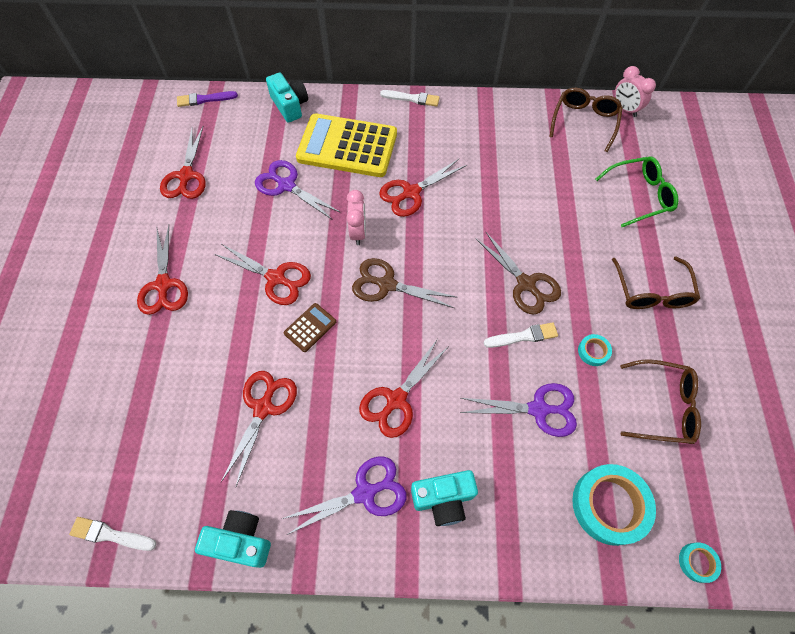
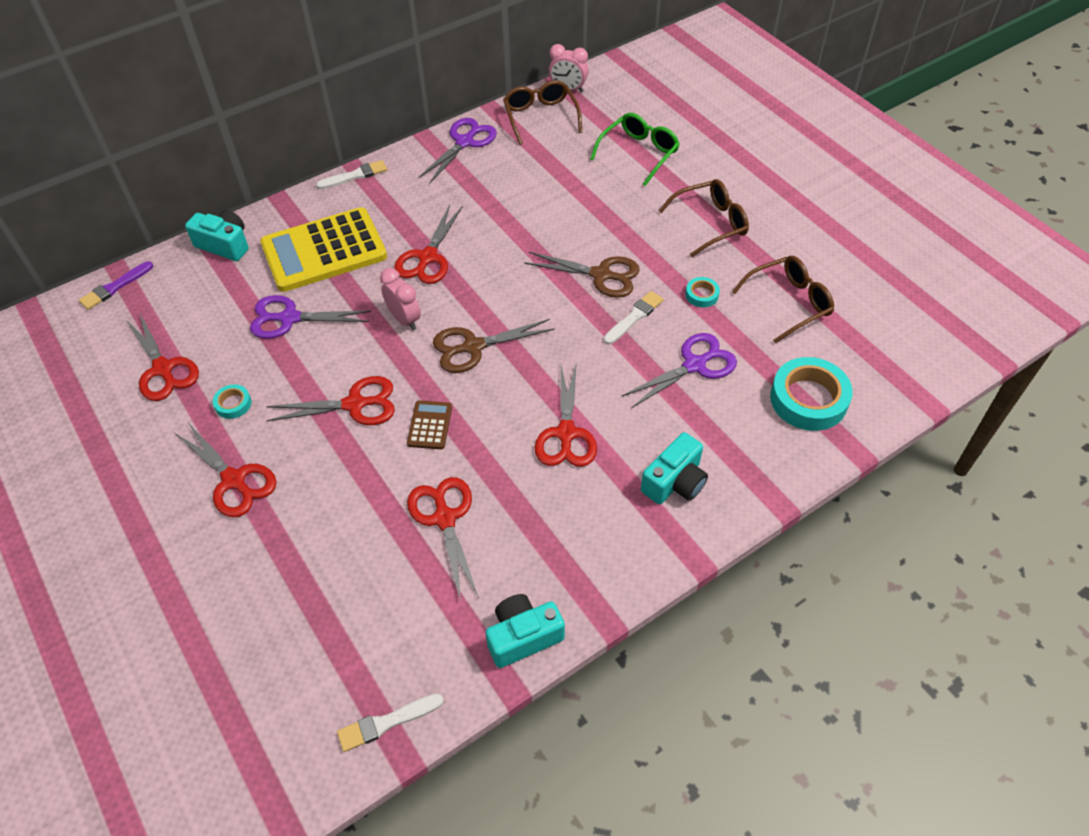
camera: 35 degrees left, 10 degrees down
purple scissors [282,456,407,535] -> purple scissors moved to [418,118,497,184]
brown glasses [612,257,700,309] -> brown glasses turned 75 degrees counterclockwise [659,179,749,257]
turquoise tape [679,543,721,583] -> turquoise tape moved to [213,384,251,419]

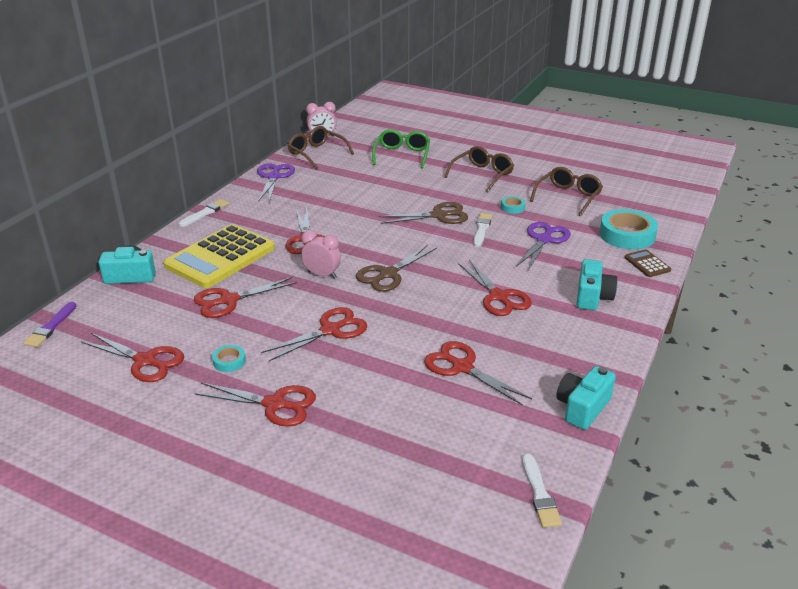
camera: 30 degrees left, 20 degrees down
purple scissors [250,295,371,339] -> red scissors [194,277,297,318]
white brush [337,694,444,752] -> white brush turned 45 degrees counterclockwise [522,454,562,528]
brown calculator [407,400,452,449] -> brown calculator moved to [624,249,671,277]

